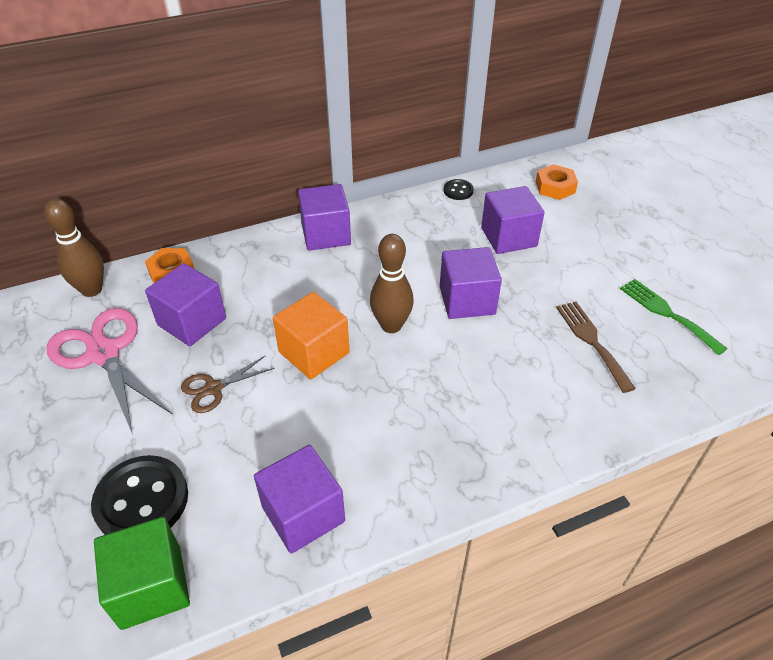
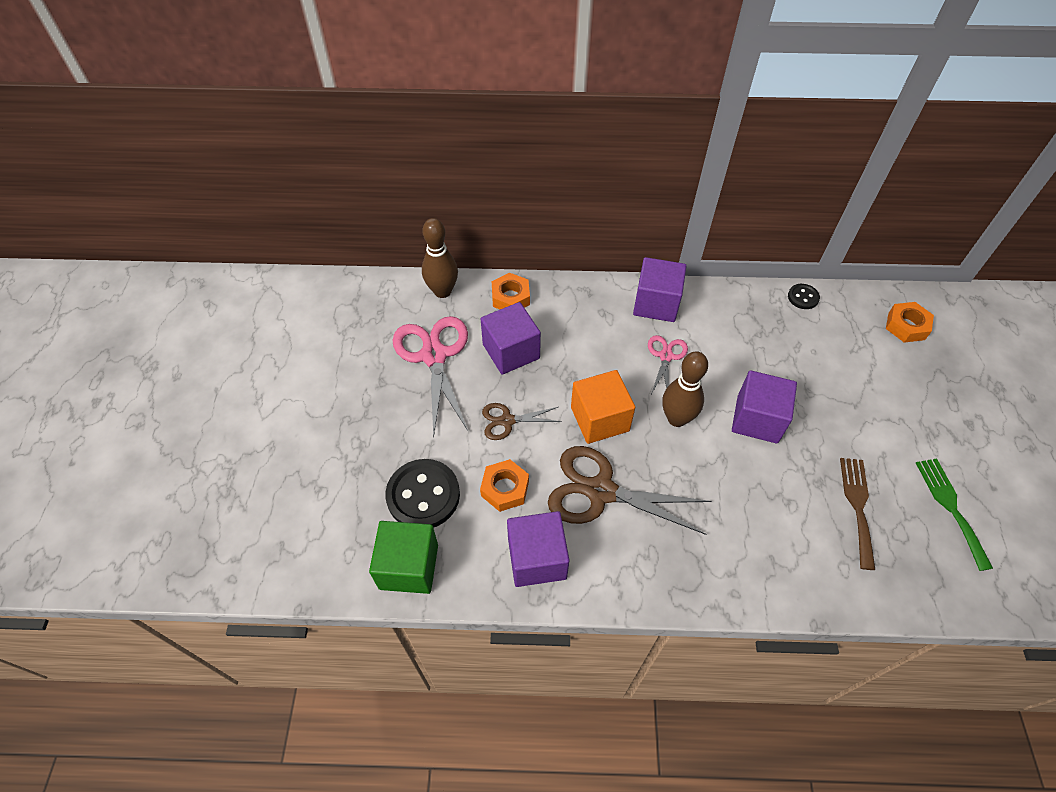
camera: 25 degrees right, 10 degrees up
purple cube [481,186,545,254] -> none
none -> orange nut [480,459,529,512]
none -> brown scissors [548,446,711,535]
none -> pink scissors [648,335,688,394]

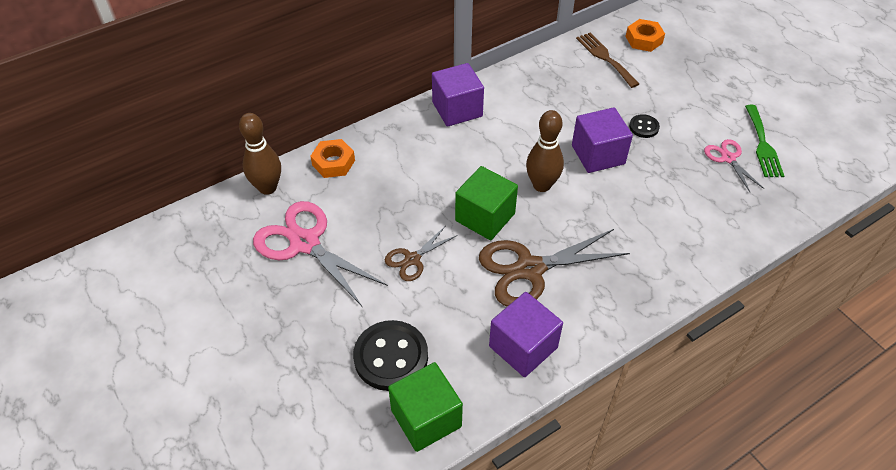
camera: 35 degrees left, 5 degrees down
orange nut [480,459,529,512] -> none
purple cube [481,302,541,375] -> none
orange cube [571,370,635,444] -> green cube [455,166,518,240]
pink scissors [648,335,688,394] -> pink scissors moved to [704,139,764,192]
black button [788,284,820,309] -> black button moved to [629,114,660,138]
brown fork [840,458,875,570] -> brown fork moved to [576,33,639,88]
green fork [916,459,993,571] -> green fork turned 135 degrees counterclockwise [745,105,784,177]

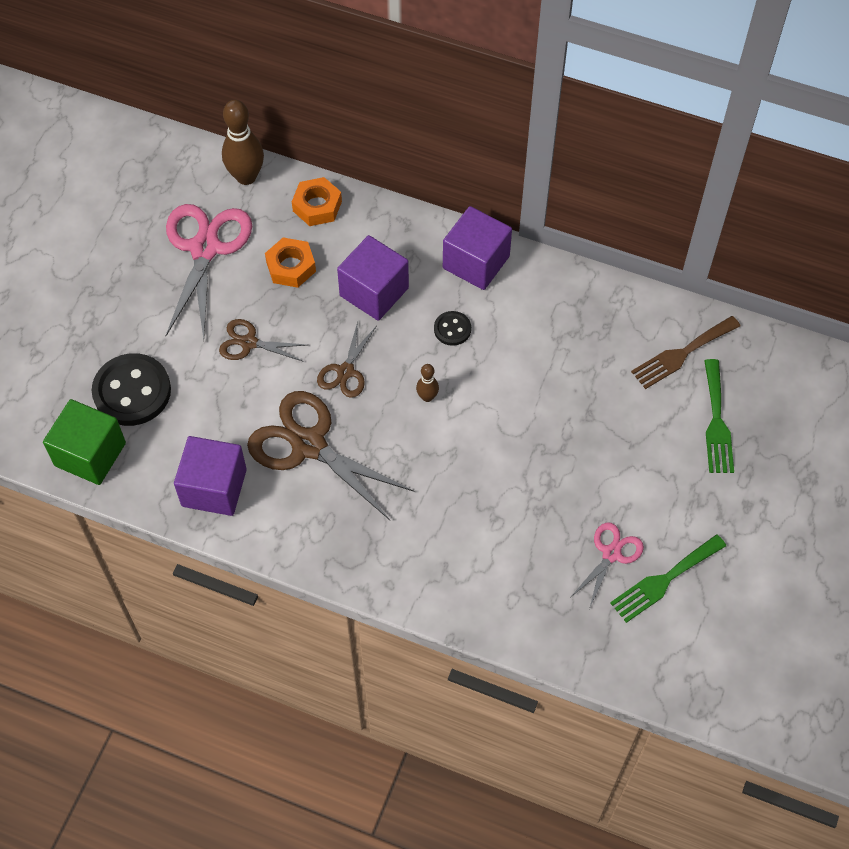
camera: 55 degrees right, 10 degrees up
green cube [455,166,518,240] -> brown scissors [317,322,376,398]
brown bowling pin [526,110,564,192] -> brown bowling pin [416,364,439,402], size x0.50
purple cube [572,107,633,173] -> purple cube moved to [337,235,409,321]
brown fork [576,33,639,88] -> brown fork turned 150 degrees counterclockwise [631,316,740,389]
orange nut [625,19,665,52] -> orange nut moved to [265,237,316,288]
black button [629,114,660,138] -> black button moved to [434,311,471,346]
none -> green fork [704,359,734,473]

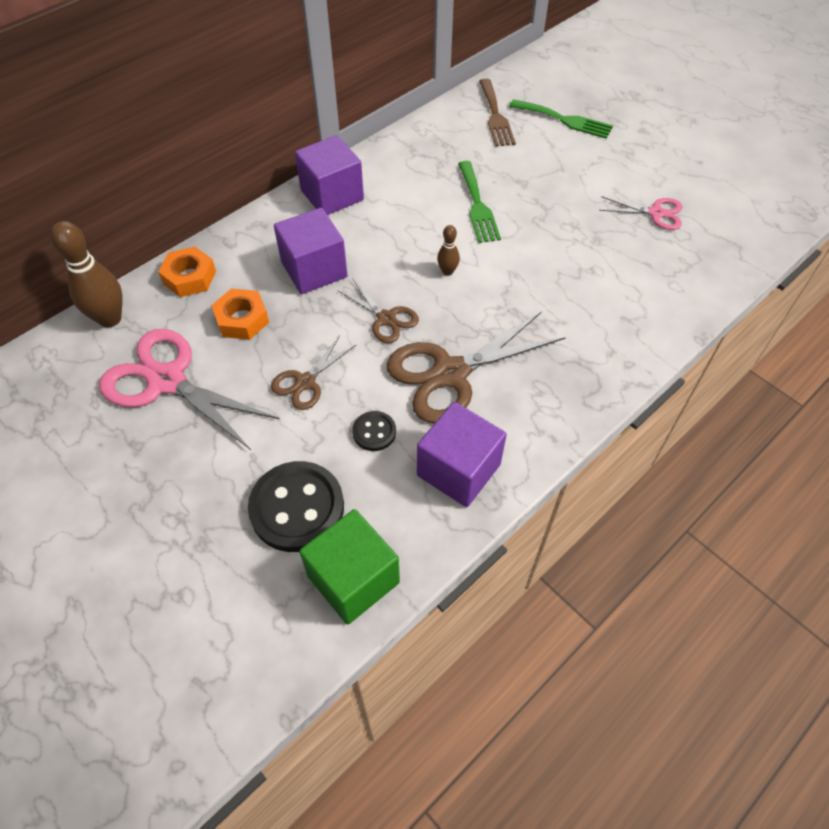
camera: 65 degrees left, 5 degrees down
black button [434,311,471,346] -> black button moved to [352,411,396,451]
pink scissors [571,522,644,609] -> pink scissors turned 135 degrees clockwise [599,196,682,230]
green fork [610,534,726,623] -> green fork moved to [458,161,501,243]

